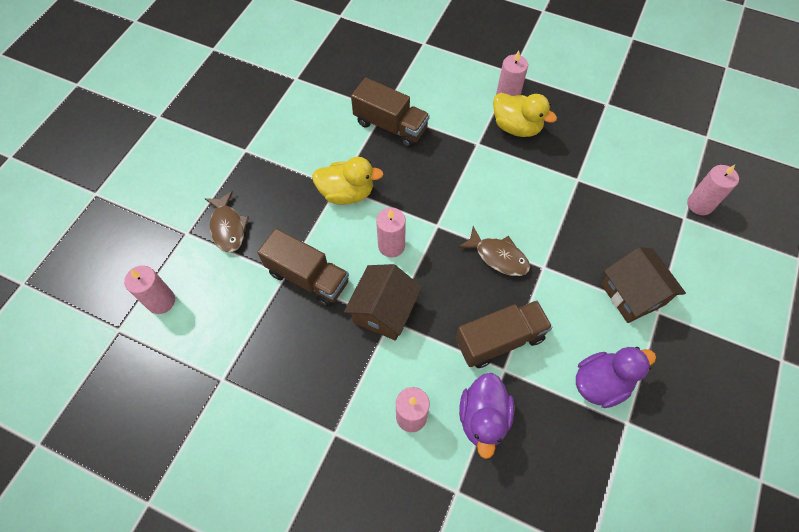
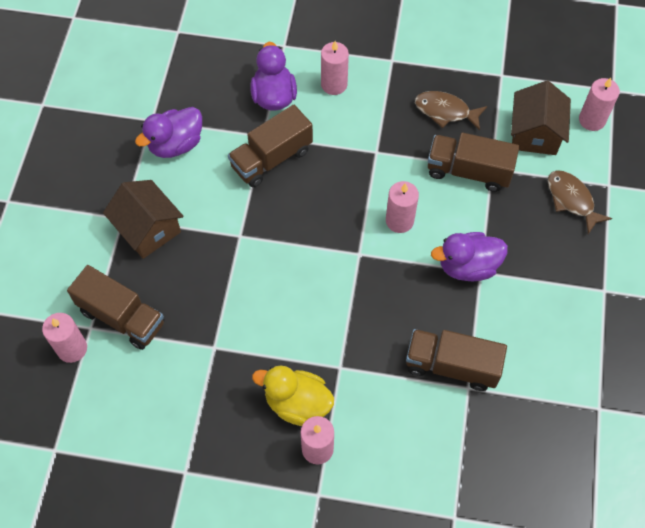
camera: 165 degrees right, 0 degrees up
yellow duck [312,157,384,205] -> purple duck [431,232,508,281]
brown house [344,264,422,341] -> brown house moved to [511,81,571,155]
brown fish [458,226,530,276] -> brown fish moved to [415,91,487,130]
none -> brown truck [67,265,165,350]

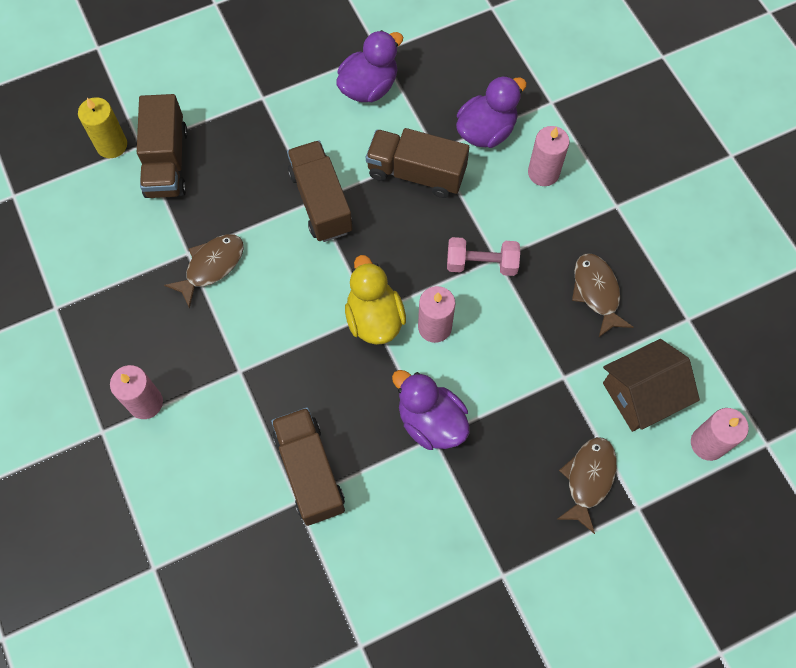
camera: 55 degrees right, 5 degrees up
pink candle [42,313,87,363] -> yellow candle [78,97,127,158]
brown house [103,180,184,259] -> none
purple duck [135,107,202,158] -> purple duck turned 120 degrees clockwise [336,30,403,102]
yellow duck [252,366,334,426] -> yellow duck moved to [345,255,406,345]
brown truck [428,133,519,192] -> brown truck moved to [287,140,353,242]
none -> brown fish [164,234,244,309]
none -> pink dumbbell [447,237,520,276]

